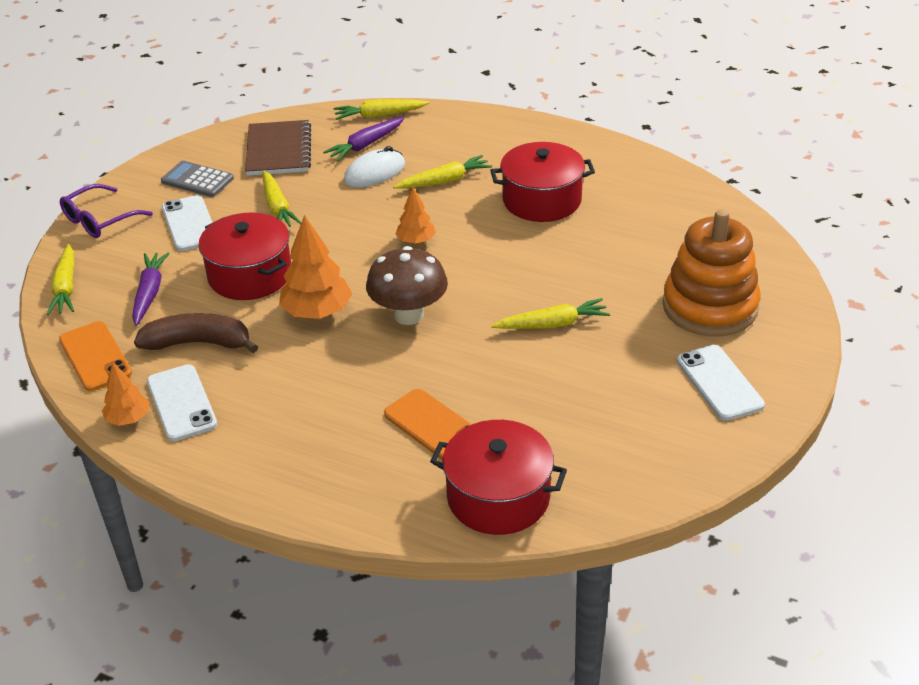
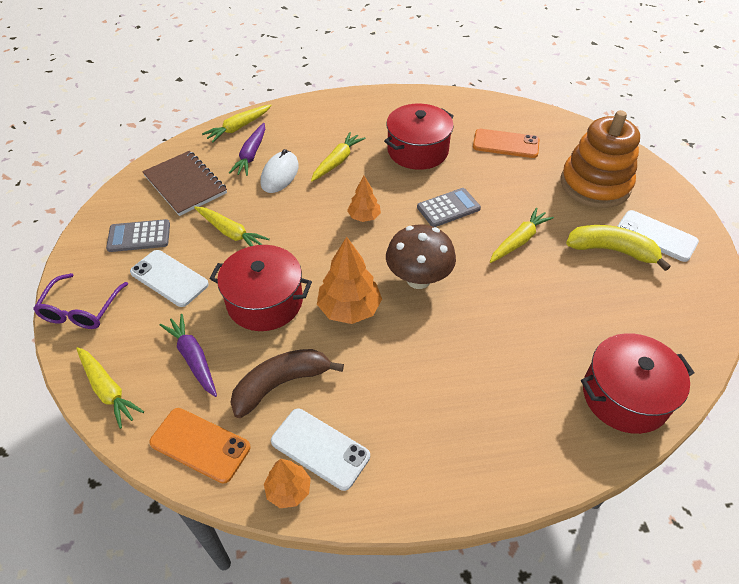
camera: 35 degrees left, 10 degrees up
orange phone [384,389,472,460] -> orange phone moved to [473,129,539,158]
none -> grey calculator [417,188,481,227]
none -> yellow banana [566,225,671,271]

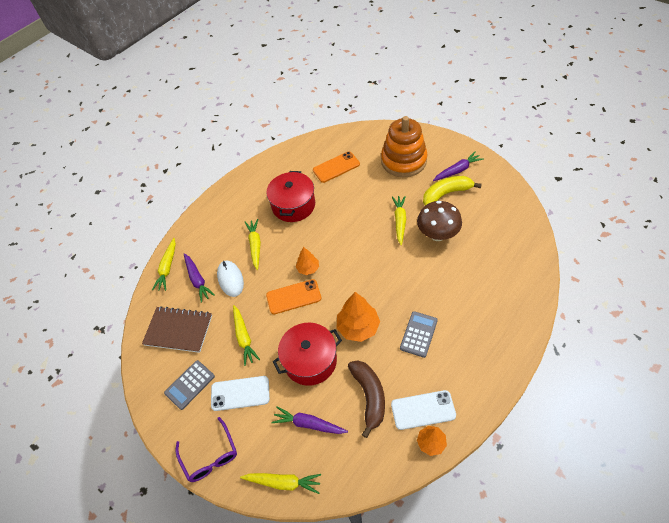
camera: 35 degrees left, 5 degrees up
orange phone [149,408,251,483] -> orange phone moved to [266,279,321,314]
yellow carrot [194,207,270,246] -> yellow carrot turned 75 degrees clockwise [233,305,260,366]
brown banana [230,349,344,418] -> brown banana turned 150 degrees clockwise [348,360,385,438]
brown mushroom [386,225,456,289] -> brown mushroom moved to [417,201,462,241]
grey calculator [417,188,481,227] -> grey calculator moved to [400,311,438,358]
red pot [581,333,694,434] -> none
white phone [617,210,699,262] -> purple carrot [433,151,484,181]

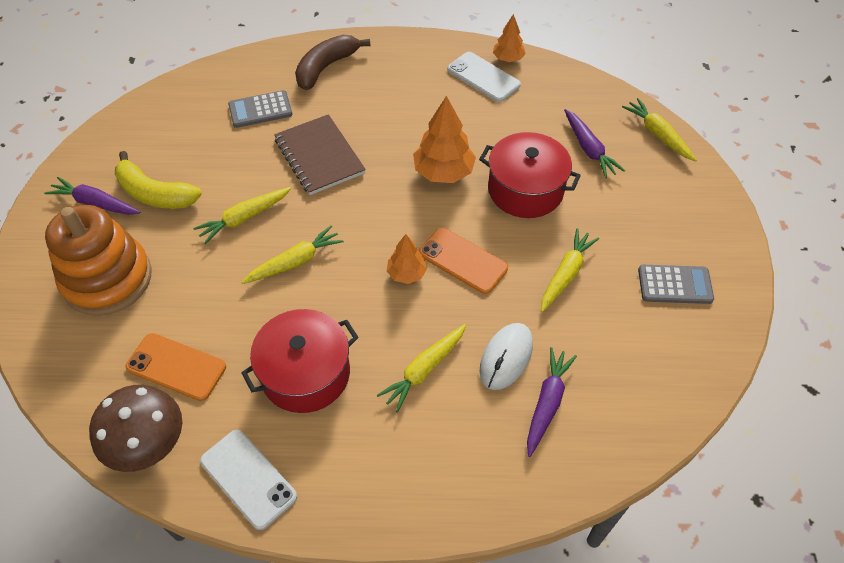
camera: 135 degrees left, 0 degrees up
brown notebook [142,306,212,353] -> brown notebook moved to [274,114,366,195]
yellow carrot [152,238,176,291] -> yellow carrot moved to [241,225,344,284]
purple glasses [175,417,237,482] -> none
white phone [211,376,270,411] -> white phone moved to [200,430,297,530]
brown banana [348,360,385,438] -> brown banana moved to [295,35,370,90]
grey calculator [400,311,438,358] -> grey calculator moved to [228,90,292,128]
brown mushroom [417,201,462,241] -> brown mushroom moved to [89,385,182,472]

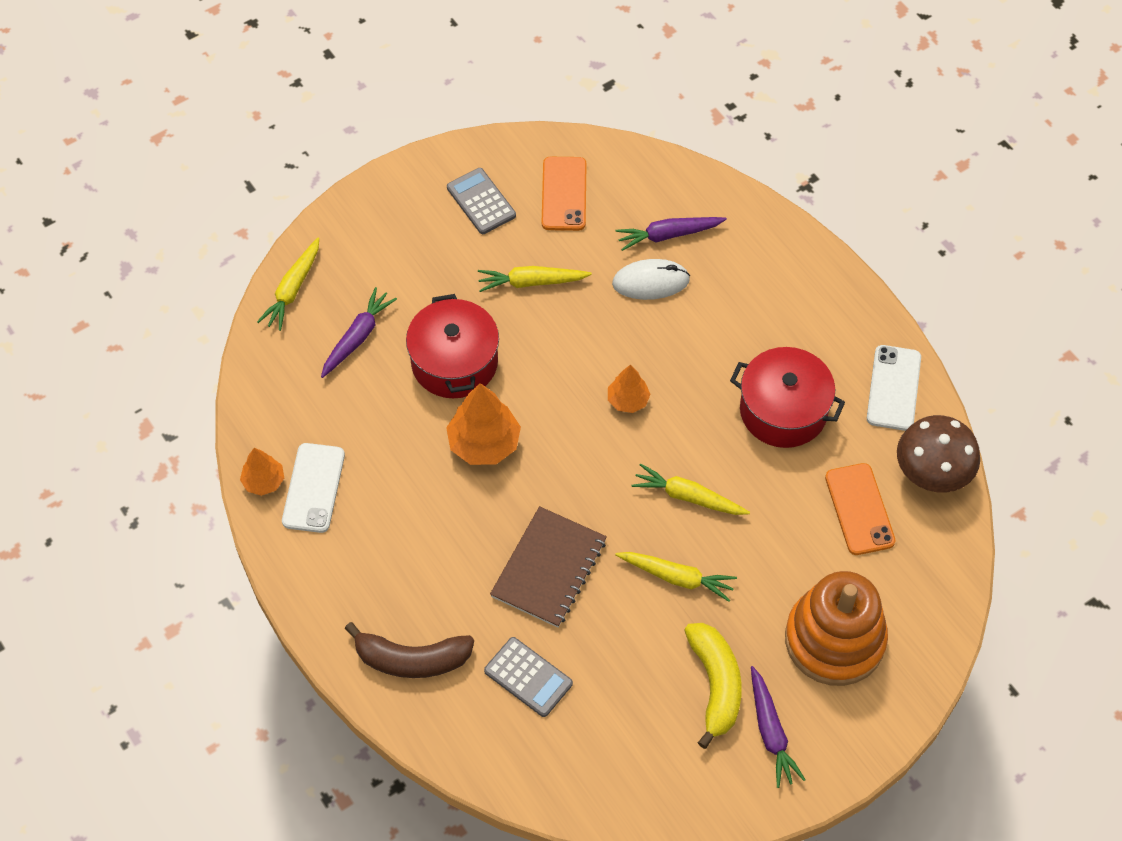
camera: 125 degrees left, 5 degrees up
yellow carrot [377,324,466,413] -> none
orange phone [419,227,508,294] -> orange phone moved to [542,157,587,231]

